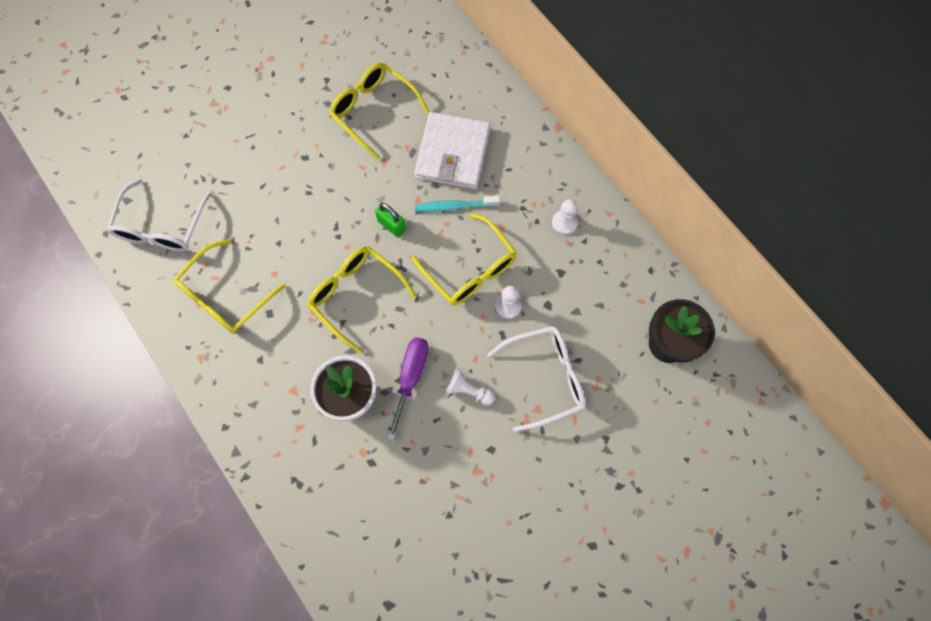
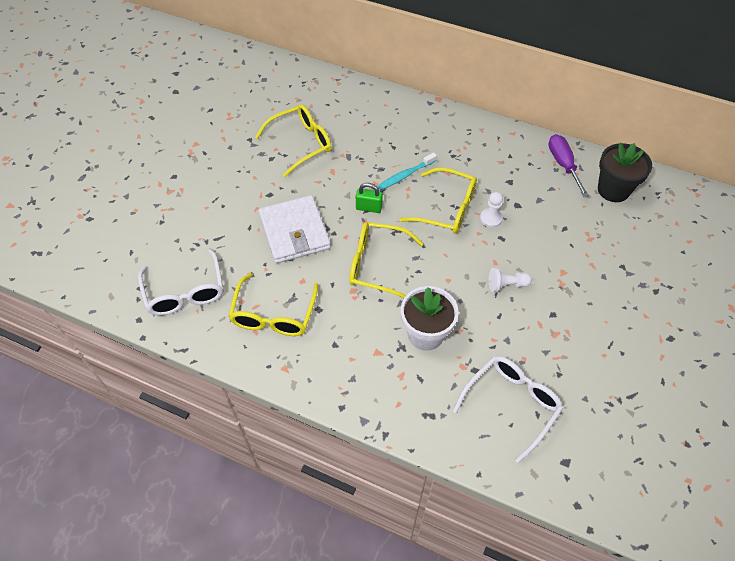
camera: 30 degrees left, 15 degrees down
yellow glasses [329,63,429,160] -> yellow glasses turned 135 degrees clockwise [255,104,332,177]
purple screwdriver [387,337,429,441] -> purple screwdriver moved to [549,134,589,197]
white wallet [414,112,490,189] -> white wallet moved to [259,195,331,263]
white glasses [487,326,585,432] -> white glasses moved to [453,356,563,463]
white pawn [552,199,578,235] -> none

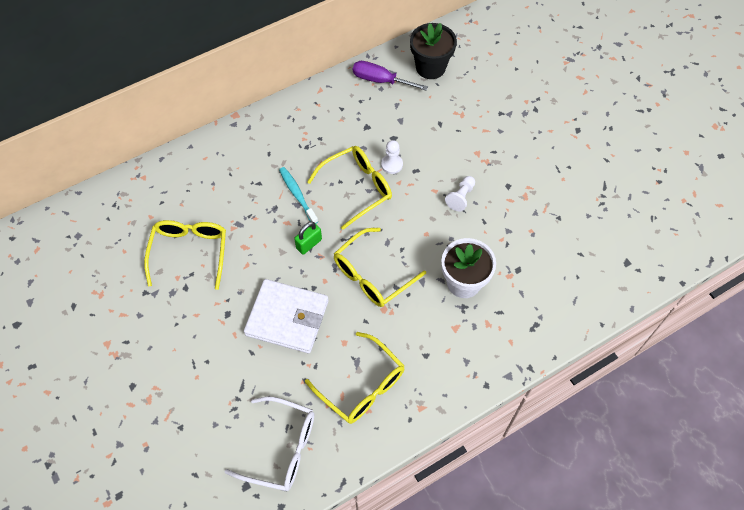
camera: 55 degrees left, 5 degrees up
turquoise toothbrush [377,152,437,191] -> turquoise toothbrush turned 150 degrees clockwise [279,167,318,224]
white glasses [453,356,563,463] -> none

